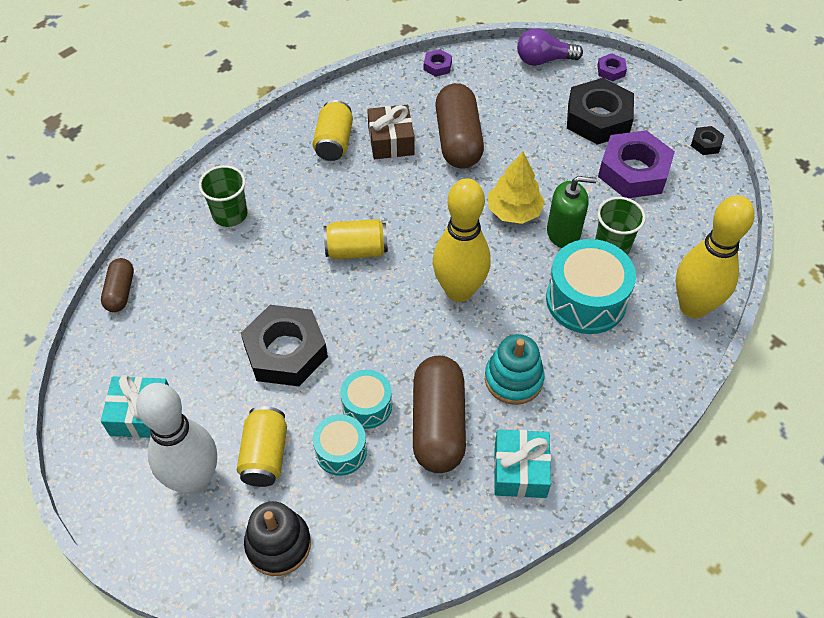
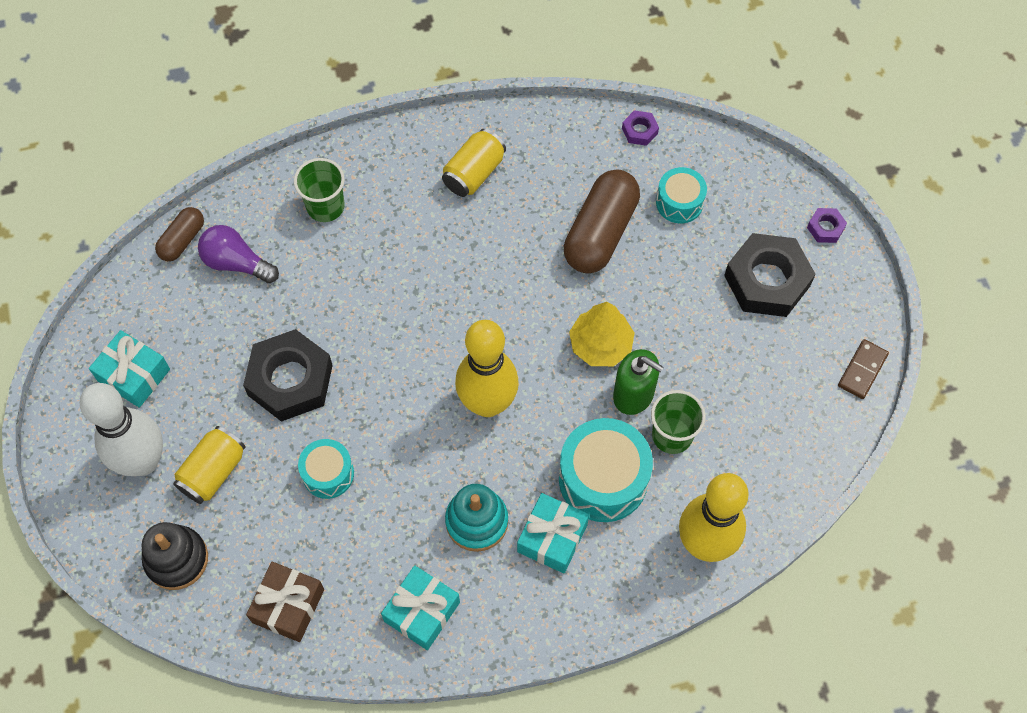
camera: 30 degrees right, 10 degrees up
turquoise drum [313,414,367,476] -> turquoise drum moved to [656,167,707,224]
yellow can [324,219,388,259] -> none
brown gift [367,105,415,159] -> brown gift moved to [246,562,324,642]
brown capsule [413,356,466,473] -> none
purple light bulb [517,28,583,66] -> purple light bulb moved to [198,225,279,283]
purple nut [598,130,675,198] -> none
black nut [691,126,724,155] -> brown domino [838,339,889,399]
none -> turquoise gift [517,493,589,573]

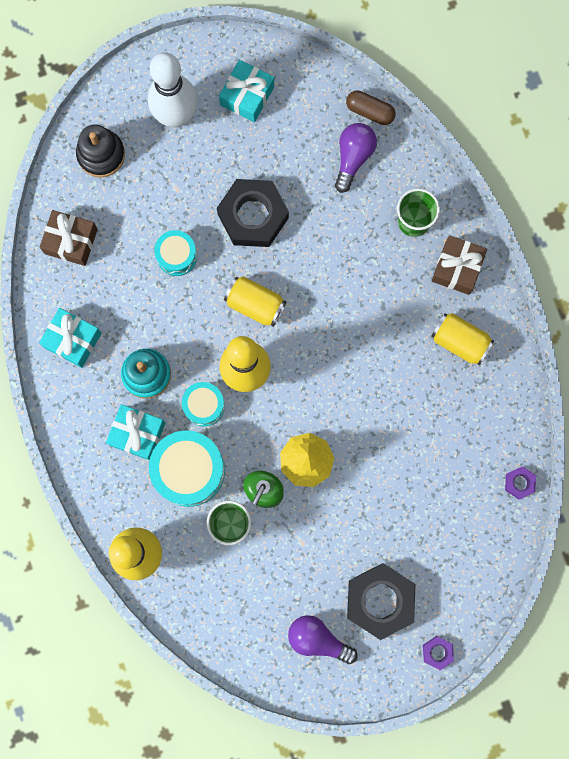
camera: 85 degrees right, 15 degrees up
yellow can [173,426,246,504] -> yellow can moved to [224,276,286,327]
brown capsule [564,169,640,274] -> none
turquoise drum [656,167,707,224] -> turquoise drum moved to [182,382,225,426]
brown domino [838,339,889,399] -> none
none -> purple light bulb [288,615,358,664]
none -> brown gift [432,235,487,295]

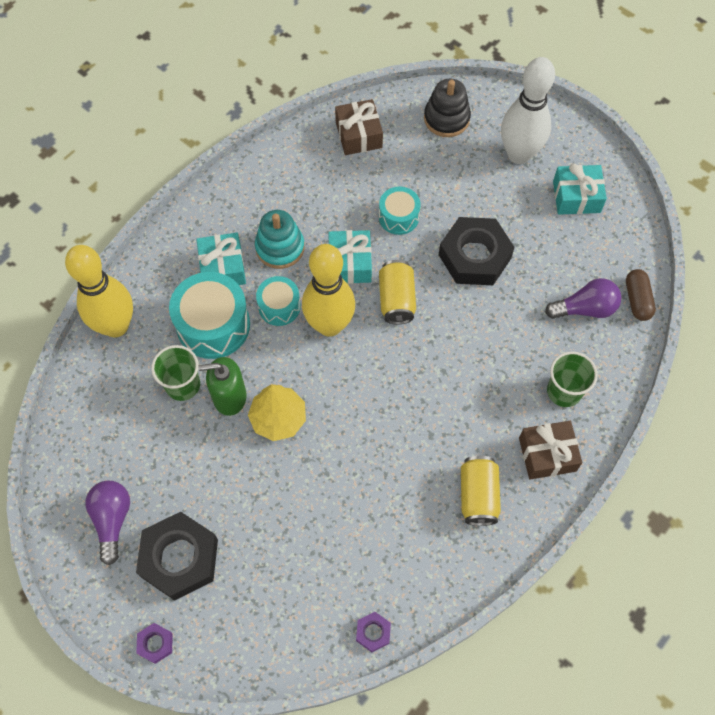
camera: 60 degrees right, 15 degrees down
turquoise gift [39,308,102,368] -> turquoise gift moved to [328,230,372,284]

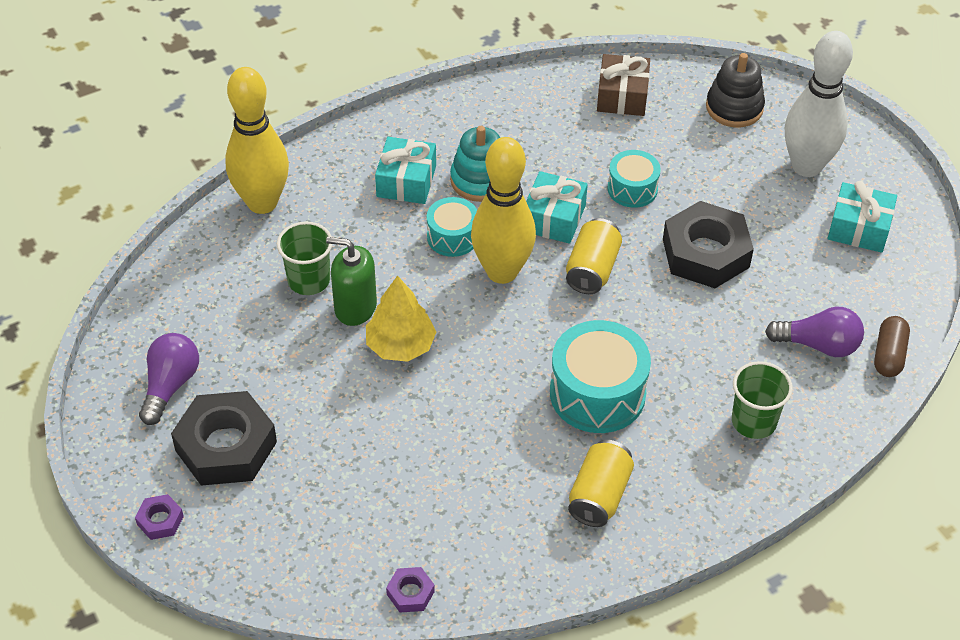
camera: 20 degrees right, 15 degrees down
turquoise drum [169,272,250,359] -> turquoise drum moved to [550,320,651,433]
brown gift [519,421,582,480] -> none

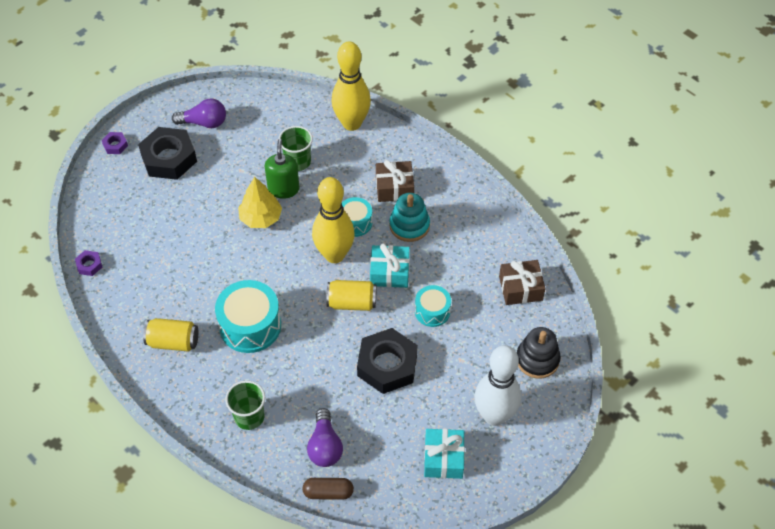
camera: 75 degrees right, 5 degrees up
turquoise gift [375,137,436,204] -> brown gift [376,160,414,202]

